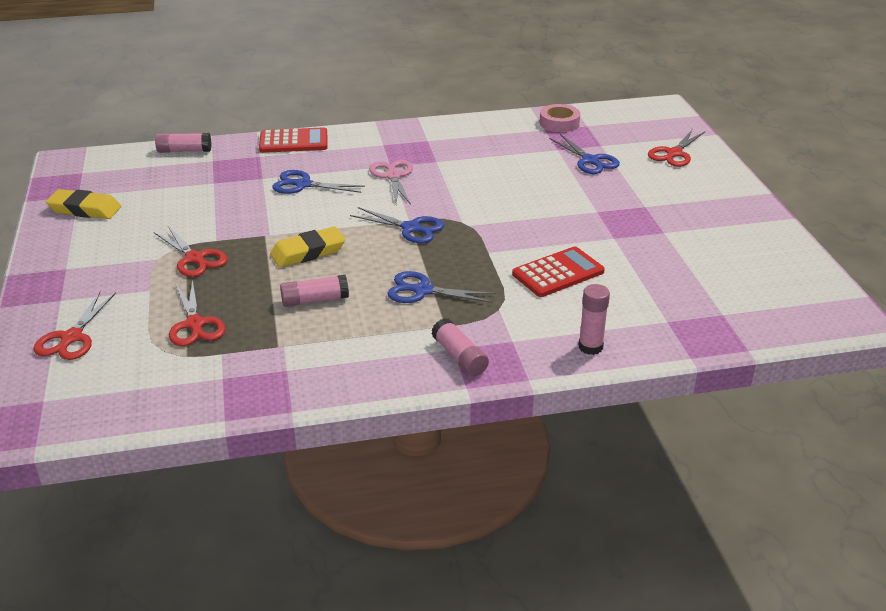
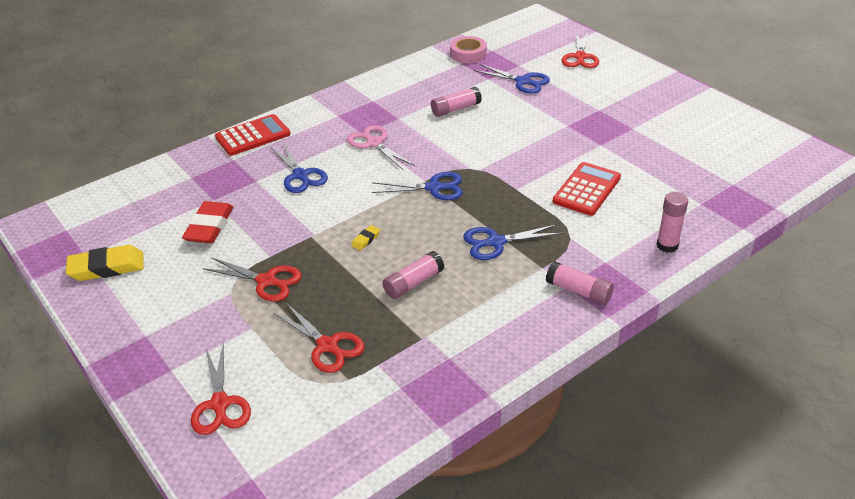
camera: 25 degrees left, 5 degrees up
pink glue stick [155,133,211,153] -> pink glue stick moved to [431,87,482,117]
yellow eraser [270,227,346,267] -> yellow eraser [351,225,380,250], size x0.46
blue scissors [272,170,365,194] -> blue scissors turned 105 degrees counterclockwise [271,142,328,193]
none -> red eraser [182,201,233,243]

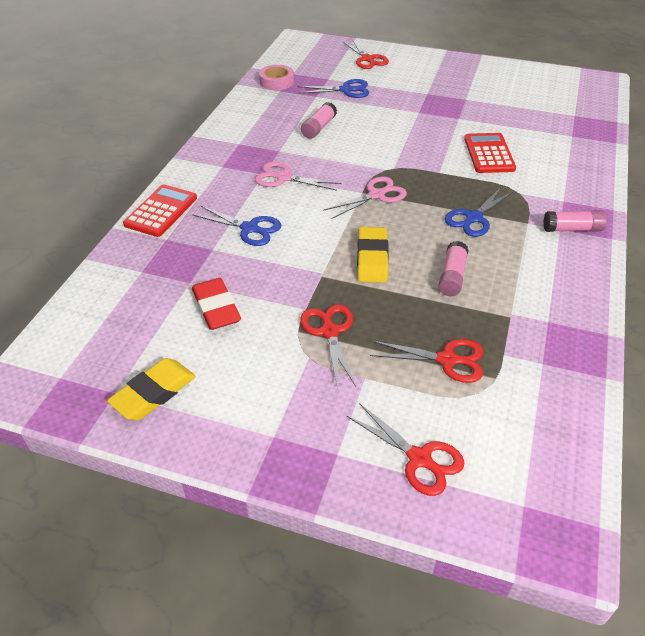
camera: 35 degrees left, 5 degrees up
red scissors [203,257,302,301] -> red scissors turned 90 degrees counterclockwise [300,304,356,388]
yellow eraser [351,225,380,250] -> yellow eraser [357,227,389,283], size x2.18
blue scissors [372,172,463,200] -> pink scissors [323,176,407,219]
pink glue stick [656,192,688,253] -> none

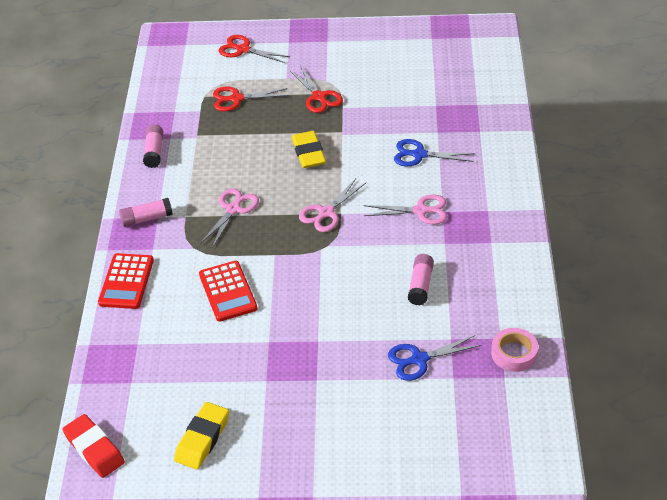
camera: 165 degrees right, 0 degrees up
yellow eraser [107,358,196,420] -> yellow eraser moved to [174,402,229,470]
red calculator [123,184,197,237] -> red calculator moved to [98,253,154,309]
red eraser [192,278,241,330] -> red eraser moved to [62,414,125,478]
red scissors [343,39,389,69] -> none
pink glue stick [438,241,469,296] -> pink glue stick moved to [143,124,163,168]
blue scissors [445,187,514,237] -> pink scissors [200,188,259,248]

